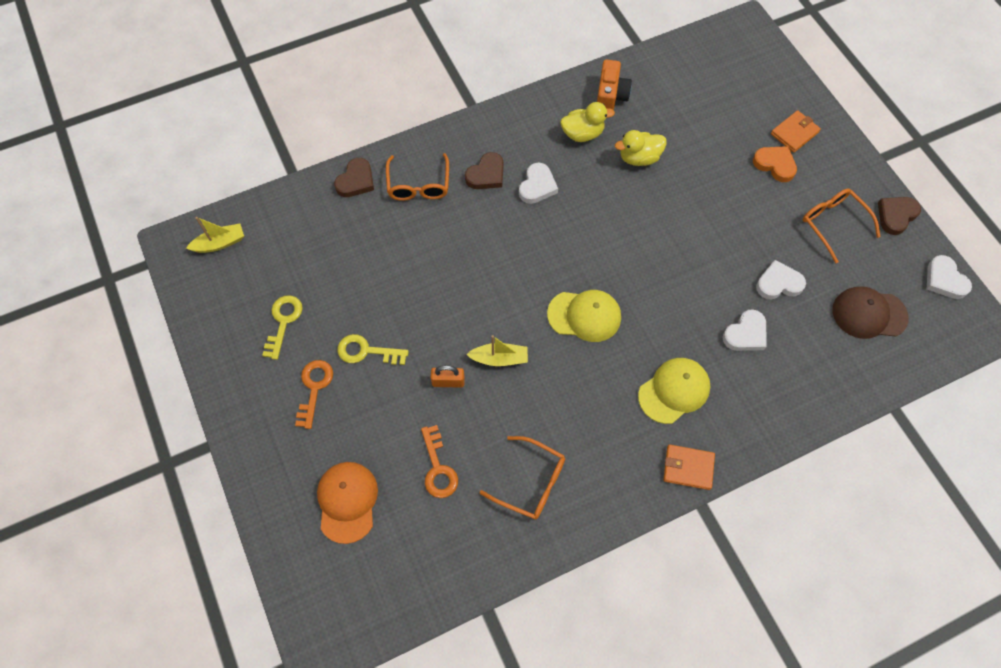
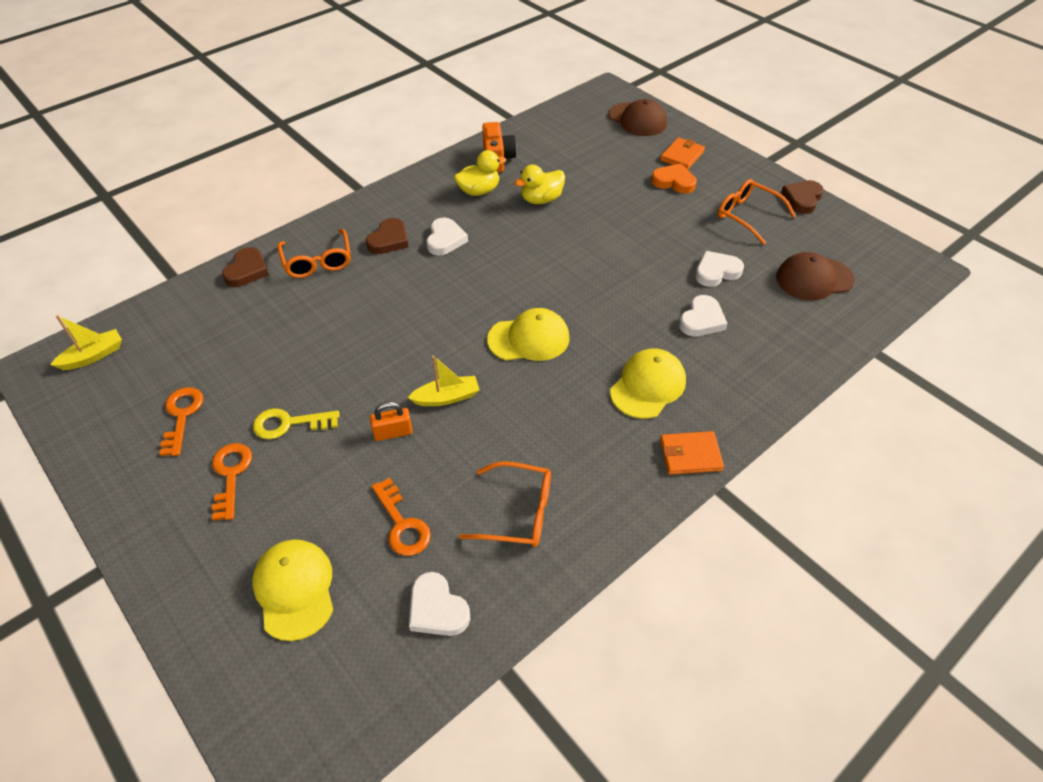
camera: 15 degrees left, 15 degrees down
yellow key [262,295,303,360] -> orange key [159,387,203,456]
orange cap [317,462,378,544] -> yellow cap [252,540,333,641]
white heart [927,255,972,299] -> white heart moved to [409,572,470,636]
none -> brown cap [608,99,667,136]

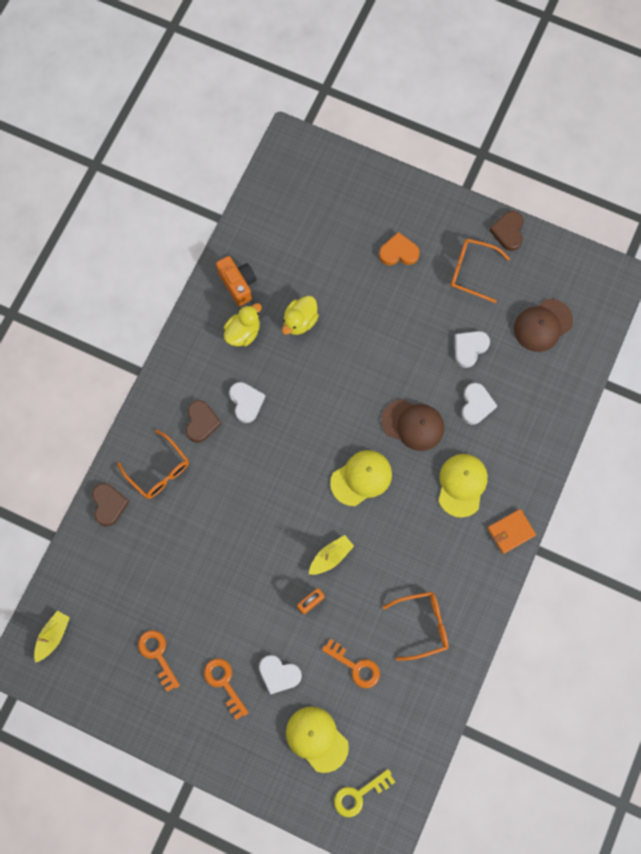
camera: 25 degrees left, 25 degrees up
yellow key [253,408,340,440] -> yellow key moved to [334,769,395,817]
white heart [409,572,470,636] -> white heart moved to [259,655,302,695]
brown cap [608,99,667,136] -> brown cap moved to [381,399,444,451]
orange wallet [660,137,705,170] -> none

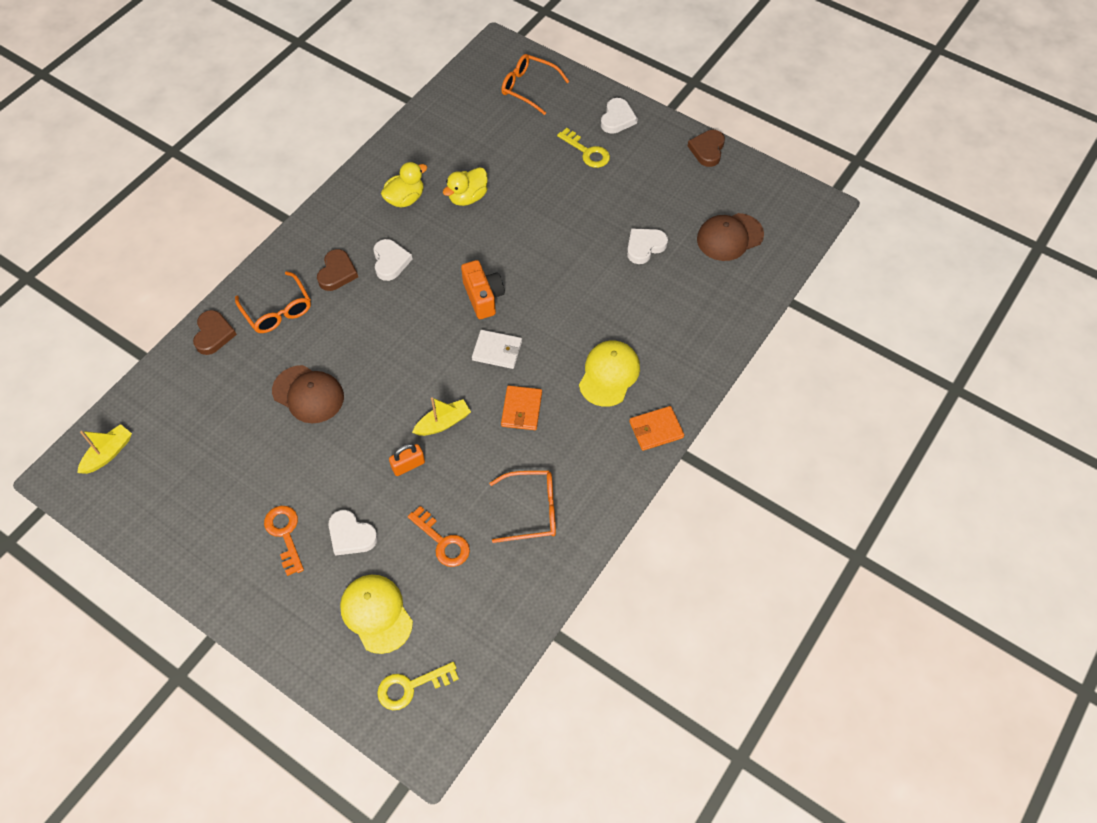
camera: 10 degrees right, 15 degrees down
orange key [138,630,180,692] -> none
orange camera [216,256,257,306] -> orange camera moved to [461,260,505,319]
yellow cap [330,450,392,506] -> white wallet [472,330,522,369]
orange heart [379,232,420,266] -> yellow key [557,128,610,168]
brown cap [381,399,444,451] -> brown cap moved to [272,365,344,423]
orange glasses [451,238,510,303] -> orange glasses moved to [501,54,570,115]
white heart [461,383,497,425] -> white heart moved to [601,98,638,134]
none -> orange wallet [501,386,542,430]

